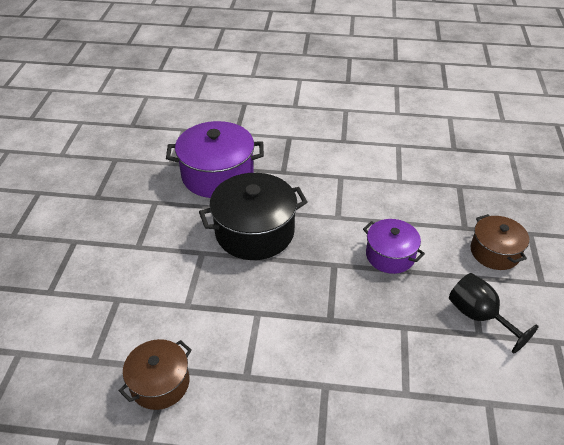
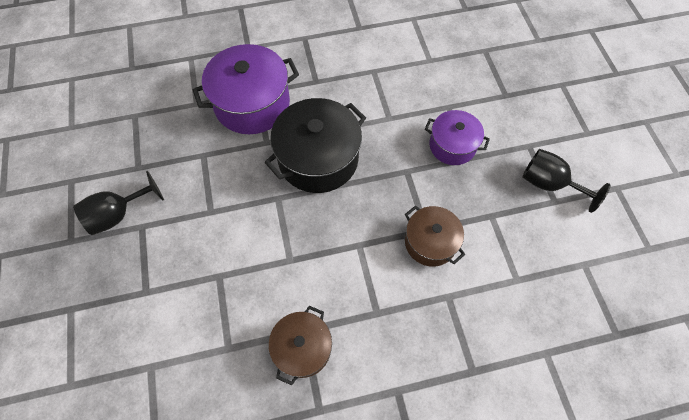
camera: 20 degrees left, 20 degrees up
brown pot [470,214,529,270] -> brown pot moved to [405,206,465,267]
none -> black goblet [73,171,164,235]

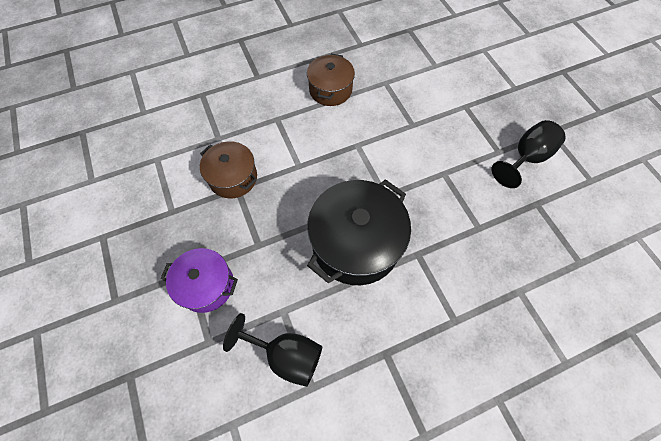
camera: 170 degrees right, 0 degrees up
purple pot [193,44,299,134] -> none
black goblet [522,149,611,213] -> black goblet moved to [223,313,322,387]

